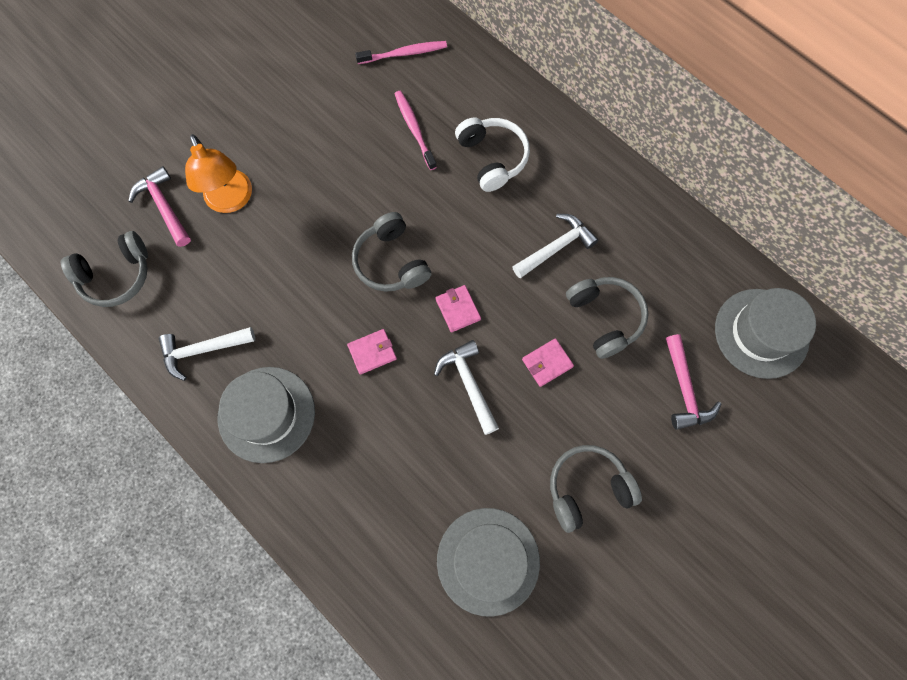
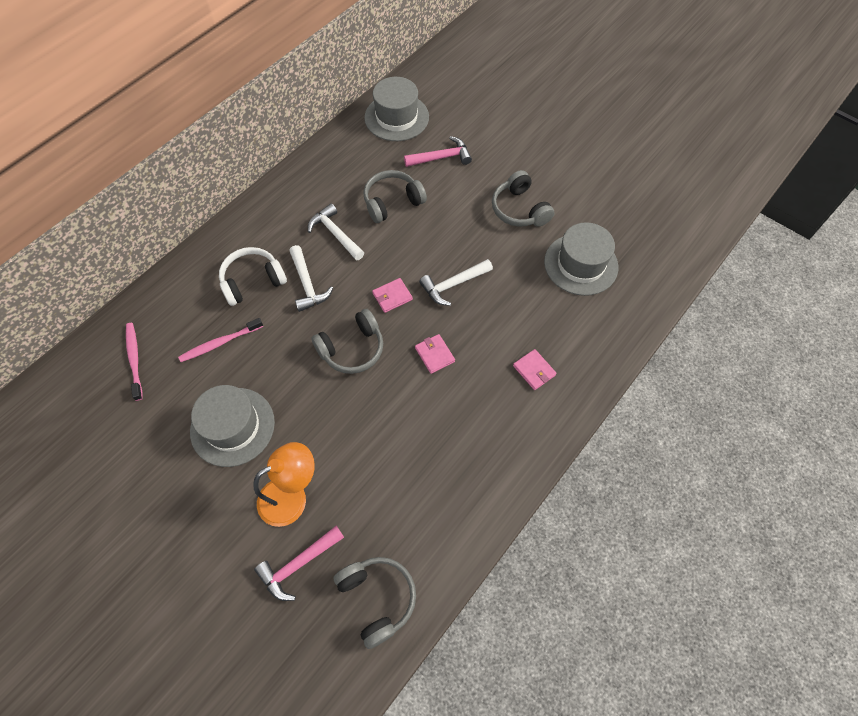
camera: 95 degrees left, 10 degrees down
white hammer [159,327,255,381] -> white hammer moved to [289,245,333,312]
grey hat [218,367,315,463] -> grey hat moved to [190,385,275,467]
pink wallet [522,338,574,387] -> pink wallet moved to [513,349,557,390]

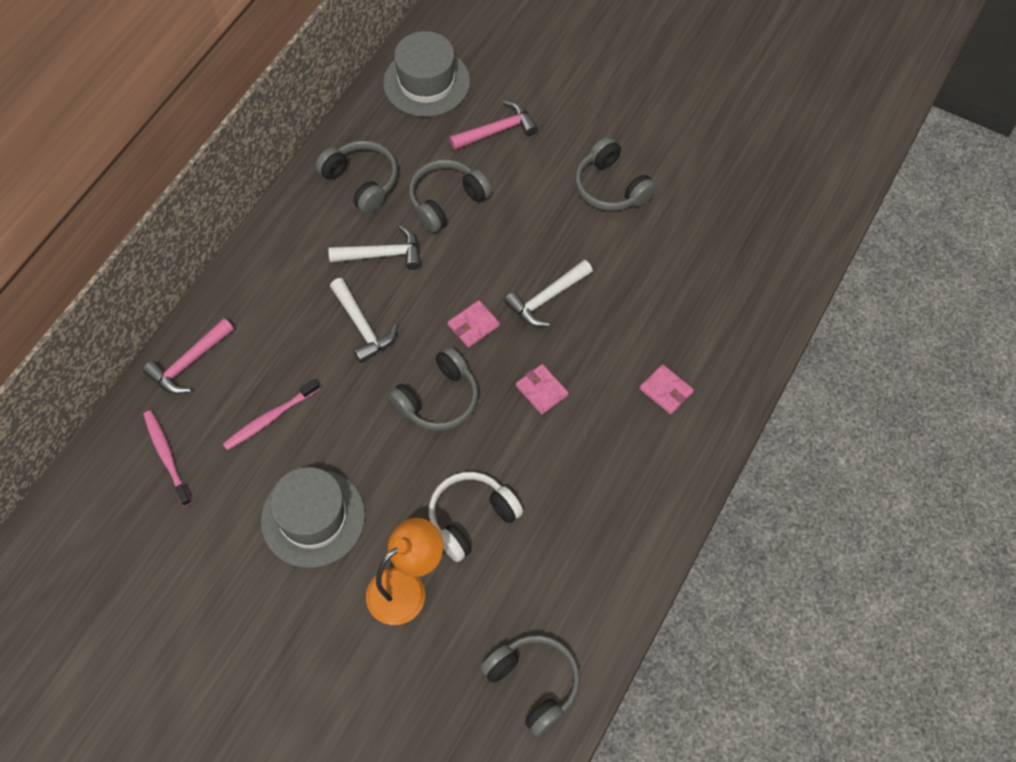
camera: 10 degrees left, 0 degrees up
white headphones [219,247,287,306] -> white headphones moved to [429,472,523,562]
pink hammer [254,526,344,601] -> pink hammer moved to [143,318,234,394]
white hammer [308,203,364,260] -> white hammer turned 135 degrees clockwise [328,225,421,270]
grey hat [544,222,618,296] -> none
none -> grey headphones [316,140,398,214]

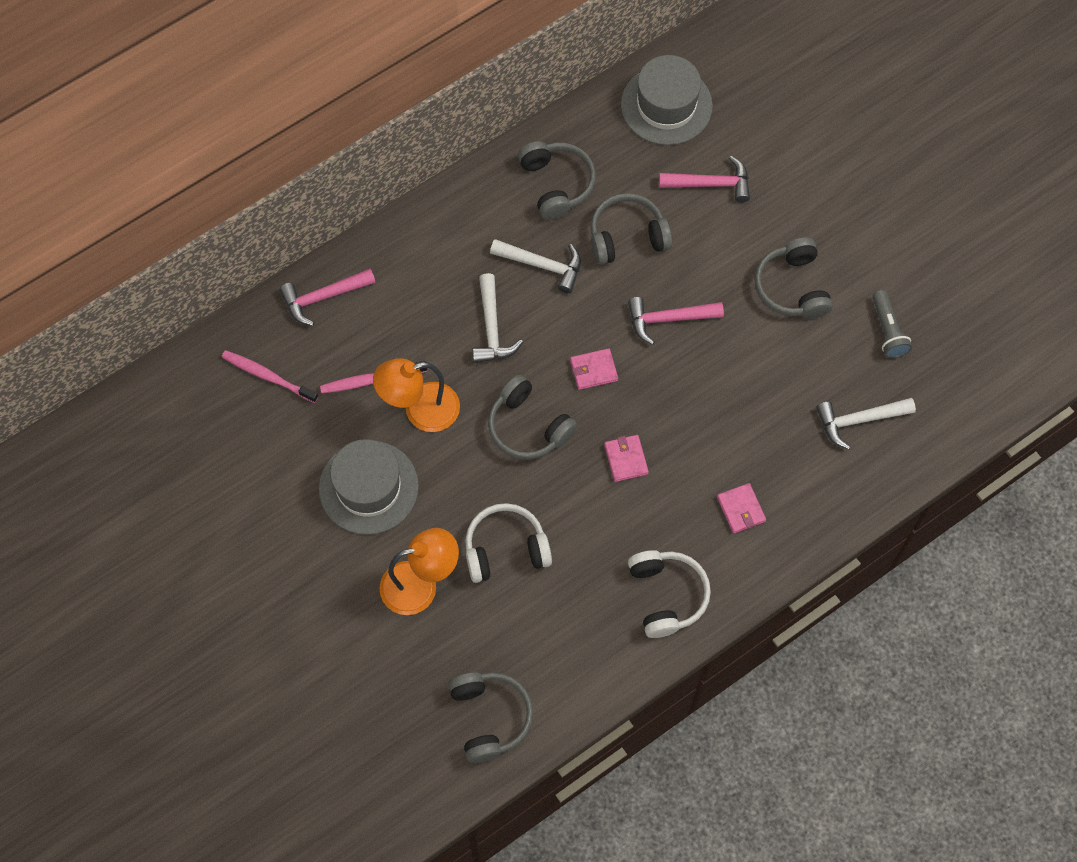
camera: 25 degrees right, 5 degrees up
pink toothbrush [143,410,192,507] -> pink toothbrush turned 60 degrees counterclockwise [222,350,318,403]
grey headphones [388,347,478,431] -> grey headphones turned 60 degrees clockwise [488,375,577,460]
white hammer [504,260,593,327] -> white hammer moved to [816,398,916,449]
none -> orange lamp [373,358,460,432]
none -> pink hammer [628,297,724,345]
none -> white headphones [628,550,711,638]
none -> grey flashlight [872,290,912,359]

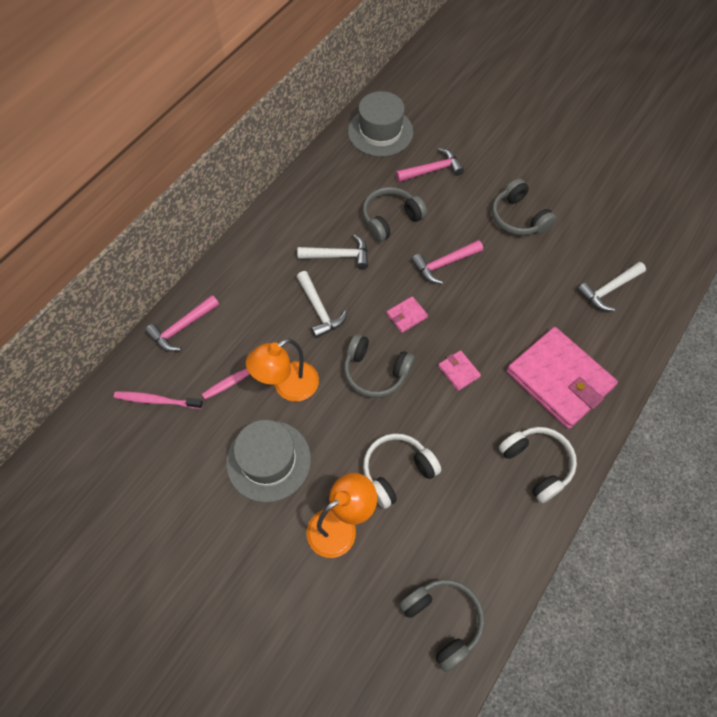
camera: 20 degrees left, 5 degrees down
grey headphones [518,141,596,220] -> none
pink wallet [717,483,766,533] -> pink wallet [507,327,618,429], size x2.47
grey flashlight [872,290,912,359] -> none

